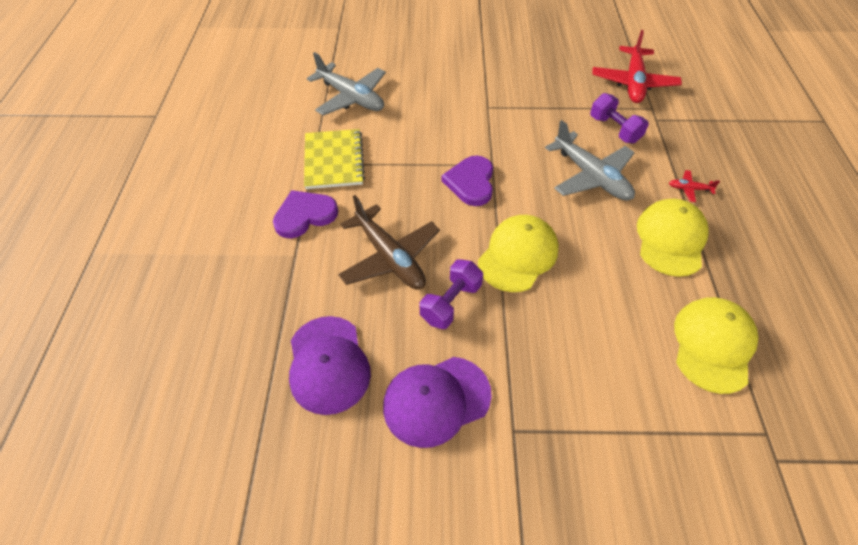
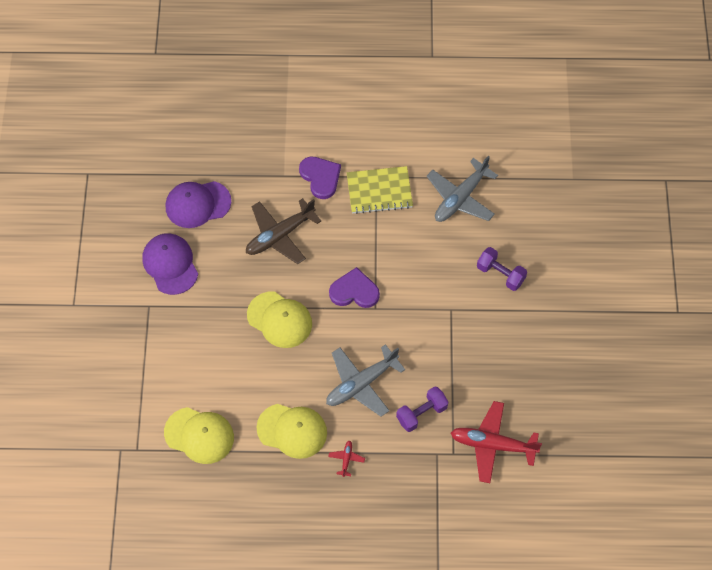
camera: 90 degrees right, 10 degrees up
purple dumbbell [420,259,483,329] -> purple dumbbell moved to [477,247,527,291]

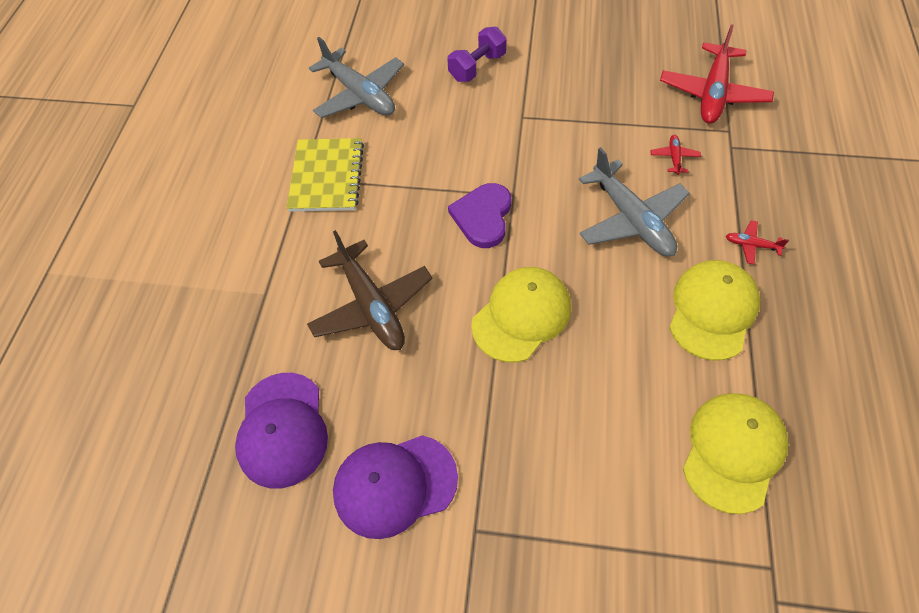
camera: 80 degrees left, 5 degrees down
purple heart [299,156,341,199] -> none
purple dumbbell [396,386,448,432] -> red plane [650,135,701,175]

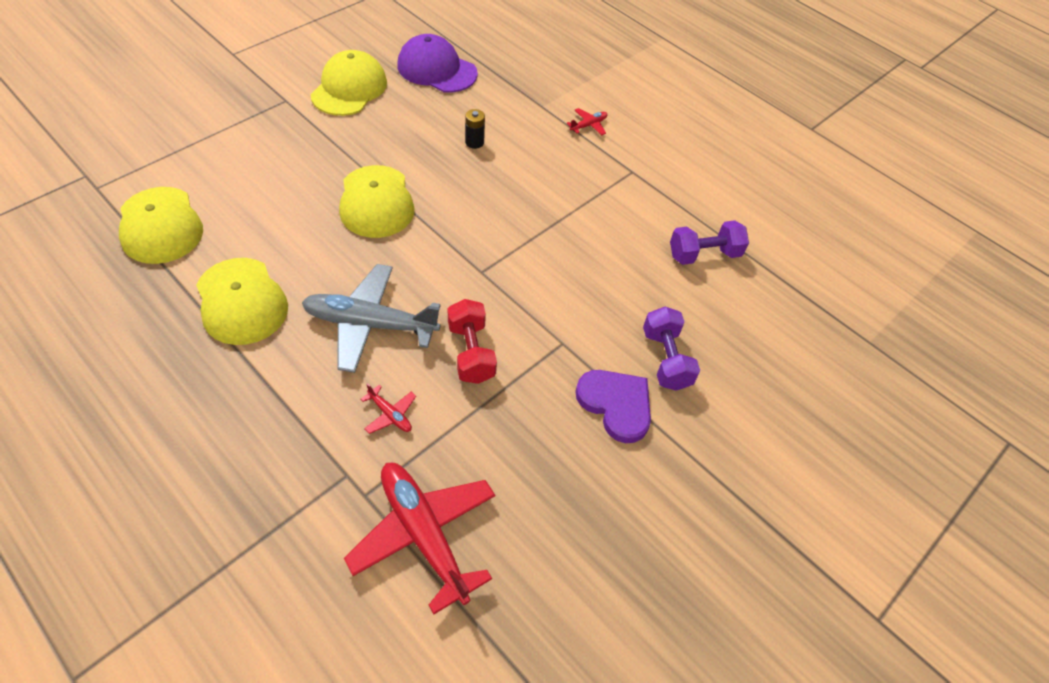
camera: 120 degrees right, 5 degrees down
yellow notebook [287,138,364,212] -> none
brown plane [307,230,433,350] -> black battery [465,109,485,149]
grey plane [309,37,404,118] -> purple dumbbell [670,220,749,265]
purple cap [333,435,458,539] -> yellow cap [310,50,387,116]
purple heart [448,183,511,248] -> purple heart moved to [575,370,651,443]
red plane [726,220,789,264] -> red plane moved to [566,108,607,135]
none -> red dumbbell [448,299,497,384]

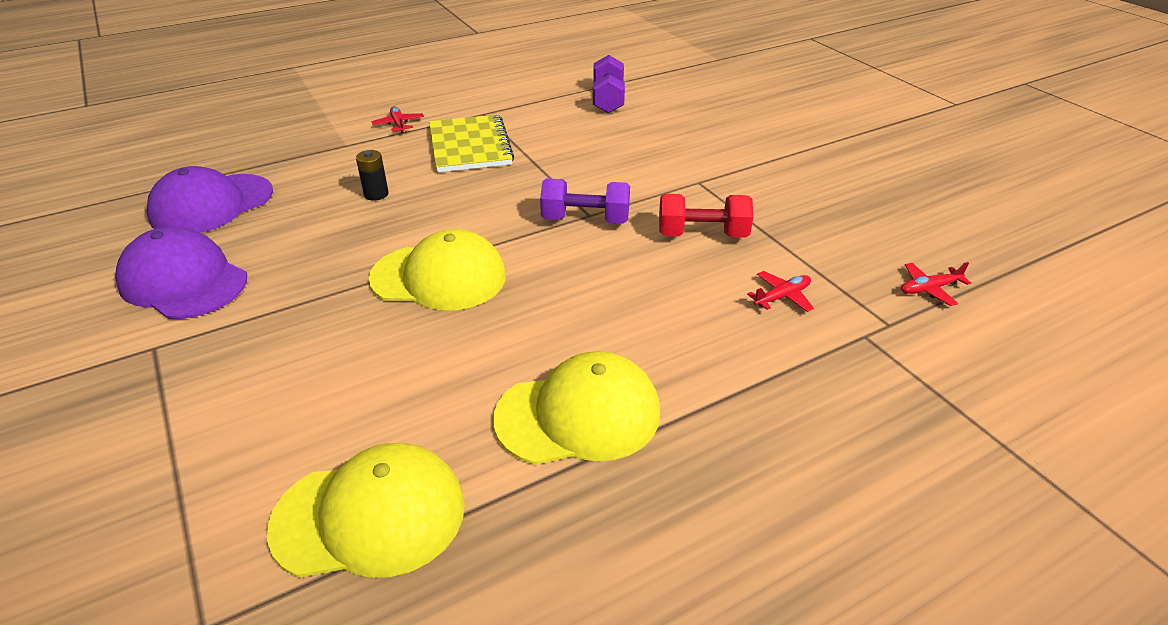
camera: 70 degrees left, 15 degrees down
grey plane [302,264,441,373] -> none
yellow cap [310,50,387,116] -> purple cap [115,227,247,319]
red plane [344,462,495,614] -> red plane [901,262,971,306], size x0.43
purple heart [575,370,651,443] -> none
purple dumbbell [643,307,700,391] -> purple dumbbell moved to [540,178,630,224]
none -> yellow notebook [429,114,514,172]

